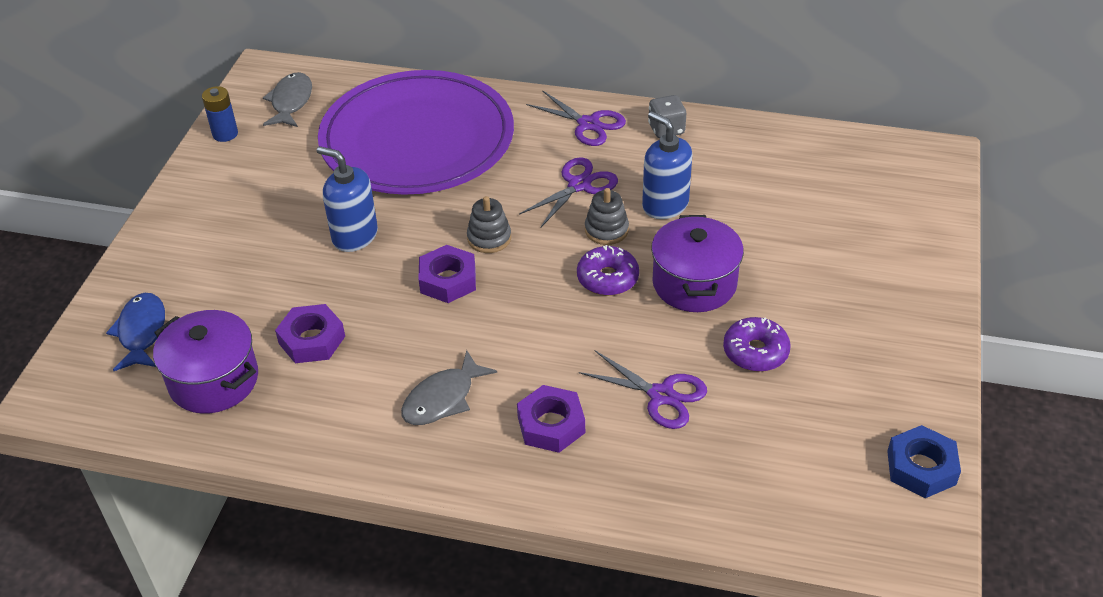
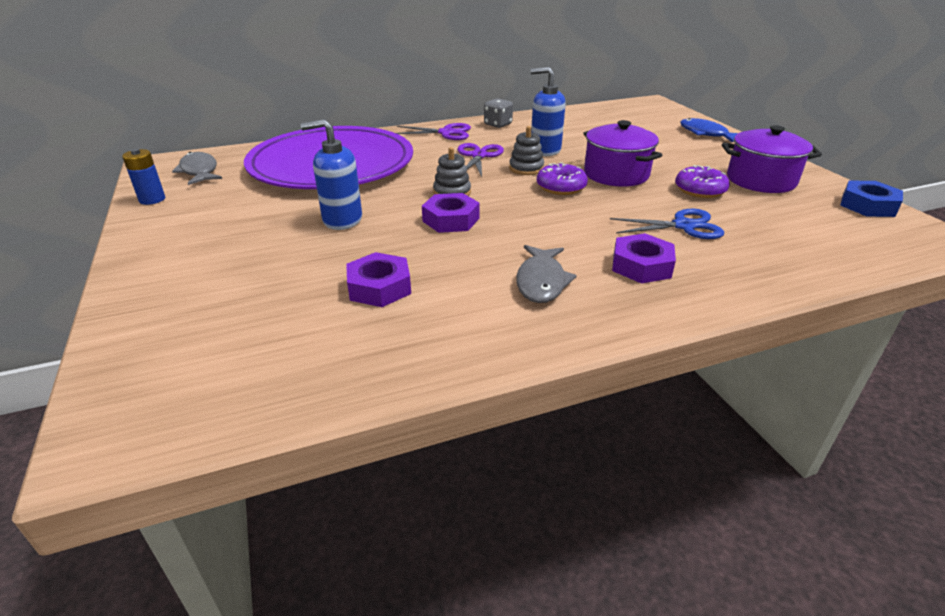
camera: 35 degrees left, 10 degrees down
blue fish [106,293,165,371] -> blue fish moved to [680,118,738,143]
purple pot [153,310,258,414] -> purple pot moved to [722,125,822,193]
purple scissors [579,351,707,429] -> blue scissors [610,209,724,239]

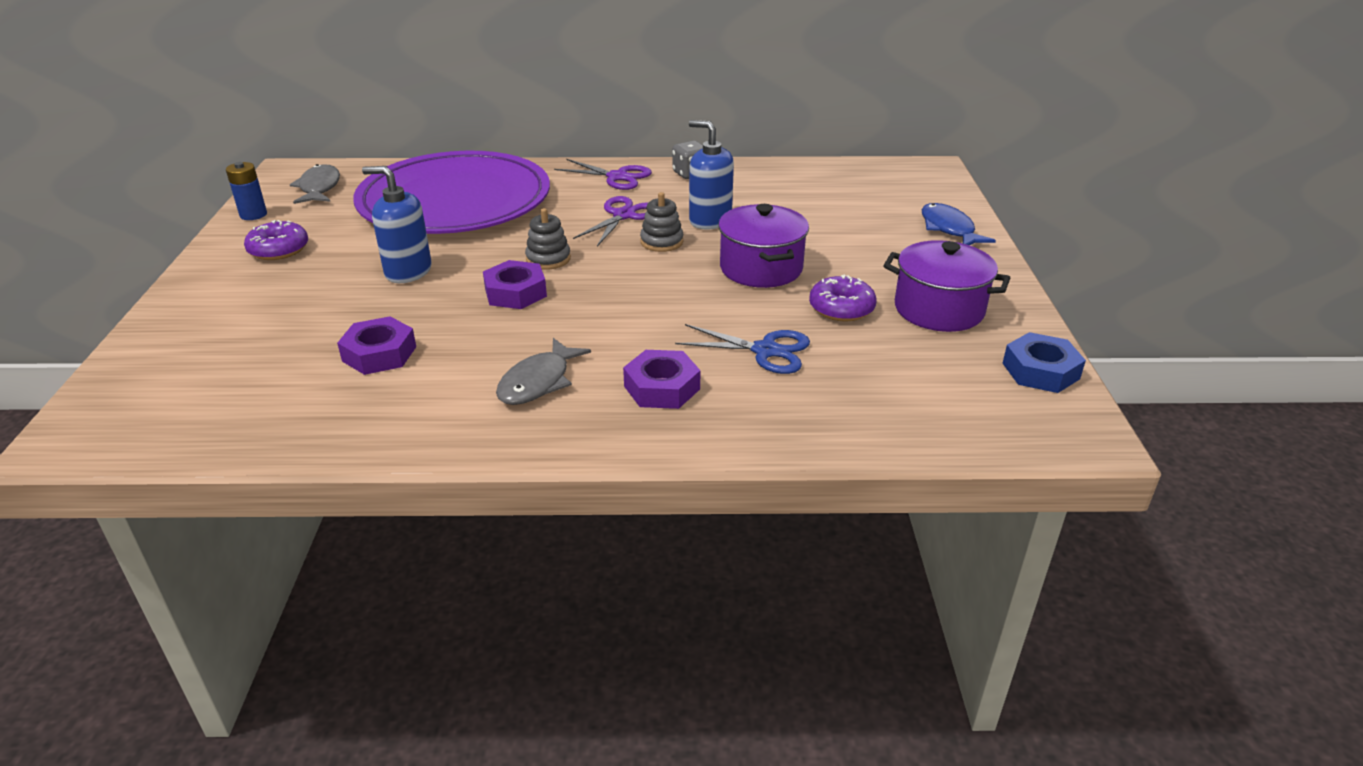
camera: 20 degrees right, 0 degrees up
purple donut [537,162,588,195] -> purple donut moved to [244,220,308,260]

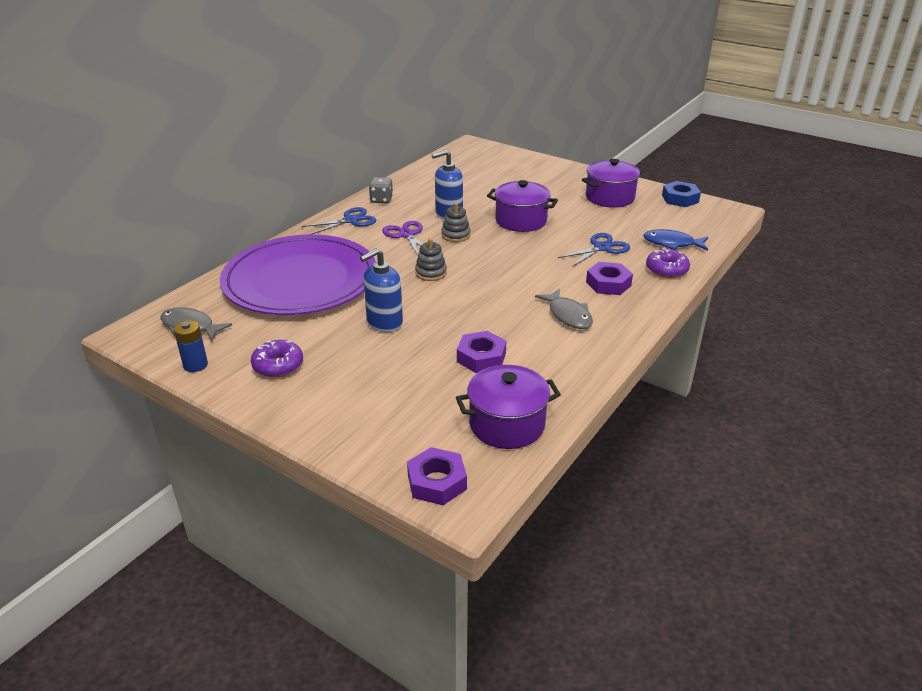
camera: 55 degrees left, 0 degrees up
purple nut [483,260,547,309] -> purple nut moved to [407,447,467,505]
purple scissors [554,159,652,190] -> blue scissors [302,207,377,235]
purple donut [809,275,876,322] -> purple donut moved to [646,248,690,278]
blue fish [922,203,996,245] -> blue fish moved to [643,229,708,251]
none -> purple pot [456,365,561,449]

